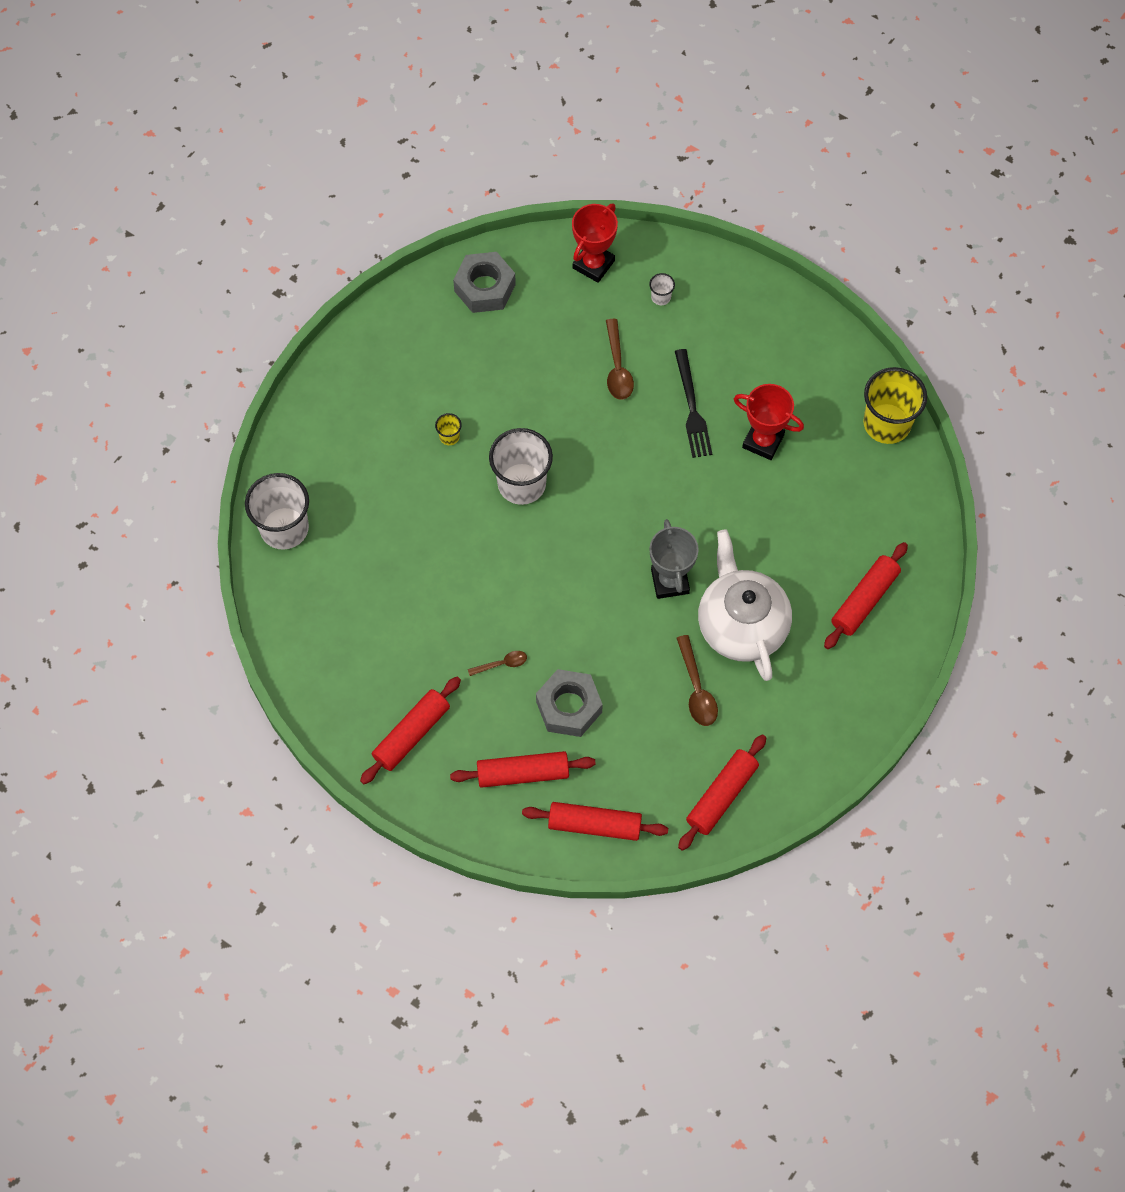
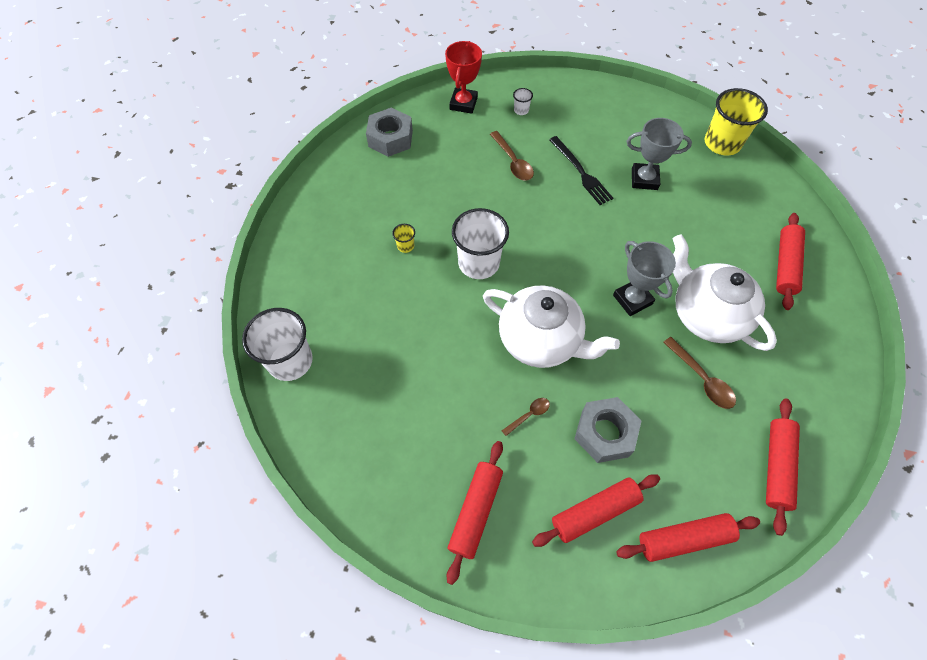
camera: 20 degrees left, 5 degrees down
red trophy [734,384,804,460] -> grey trophy [627,118,692,190]
none -> white teapot [483,285,620,368]

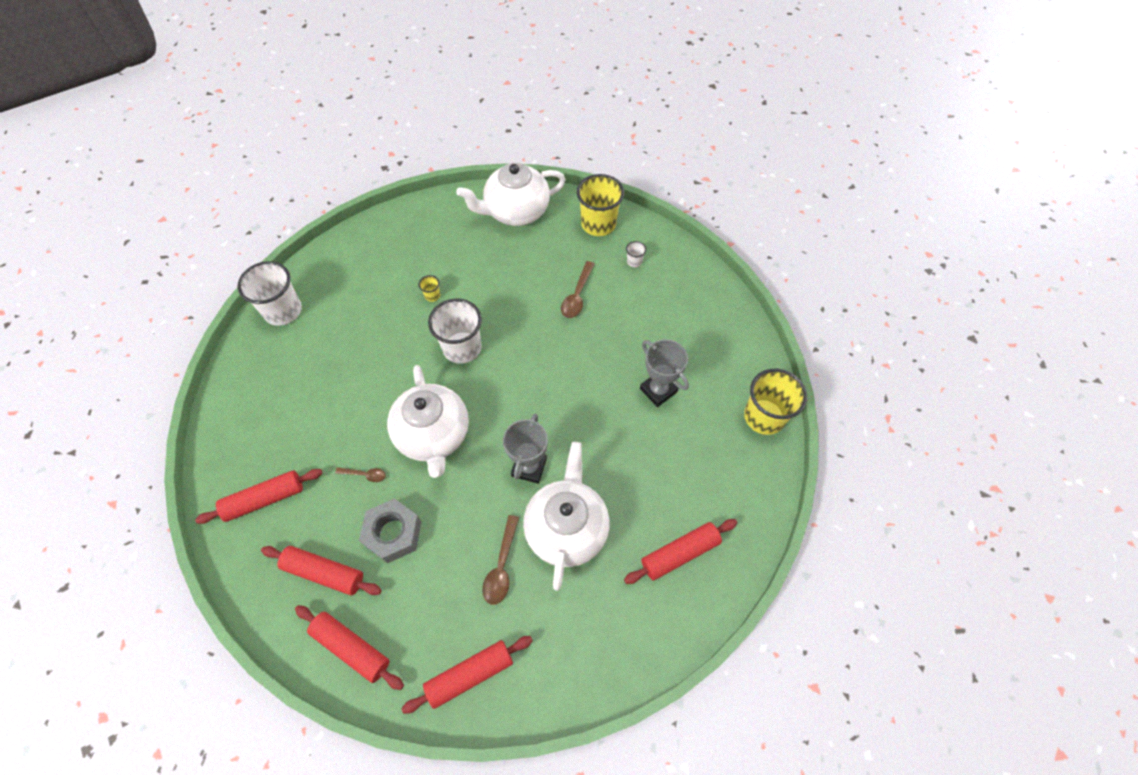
camera: 45 degrees right, 0 degrees up
grey nut [366,107,413,157] -> white teapot [456,163,566,226]
red trophy [445,41,482,114] -> yellow cup [576,174,624,236]
black fork [549,136,613,205] -> none

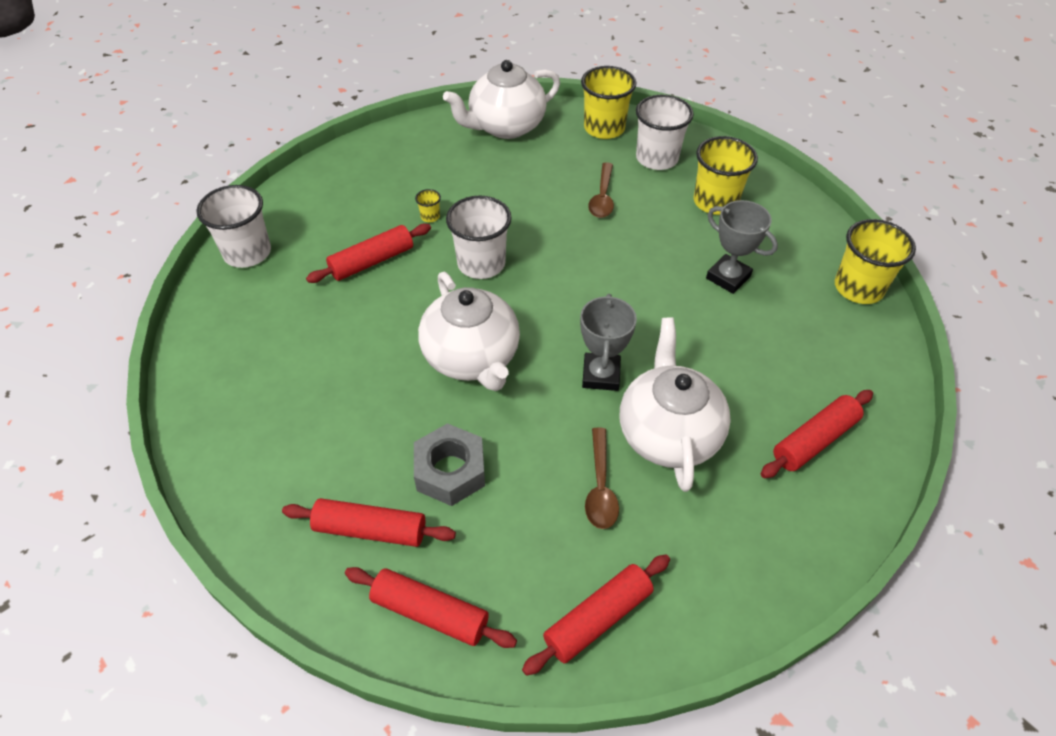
camera: 10 degrees left, 10 degrees down
red rolling pin [195,469,322,524] -> red rolling pin moved to [306,224,431,283]
brown spoon [335,467,386,482] -> none
white cup [626,241,646,267] -> white cup [636,95,694,170], size x2.36
none -> yellow cup [693,136,758,215]

